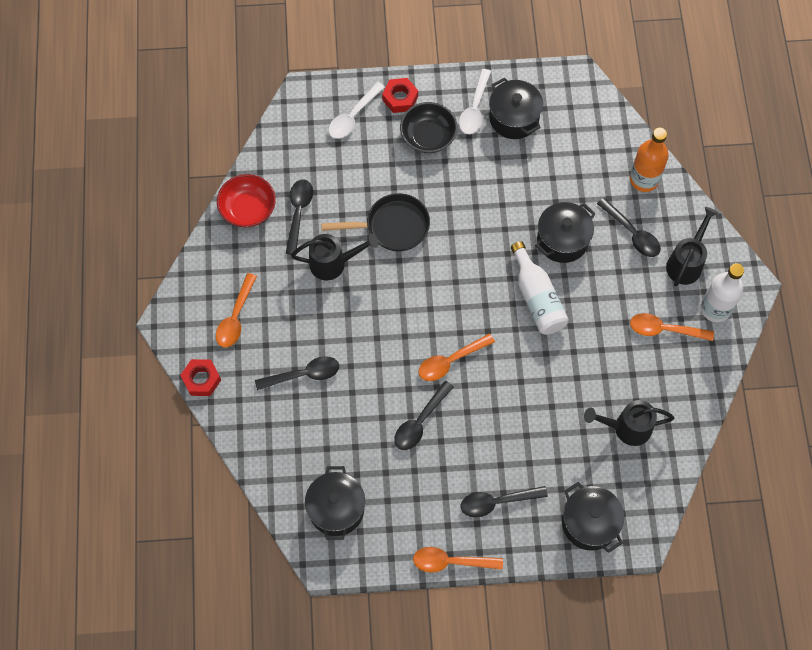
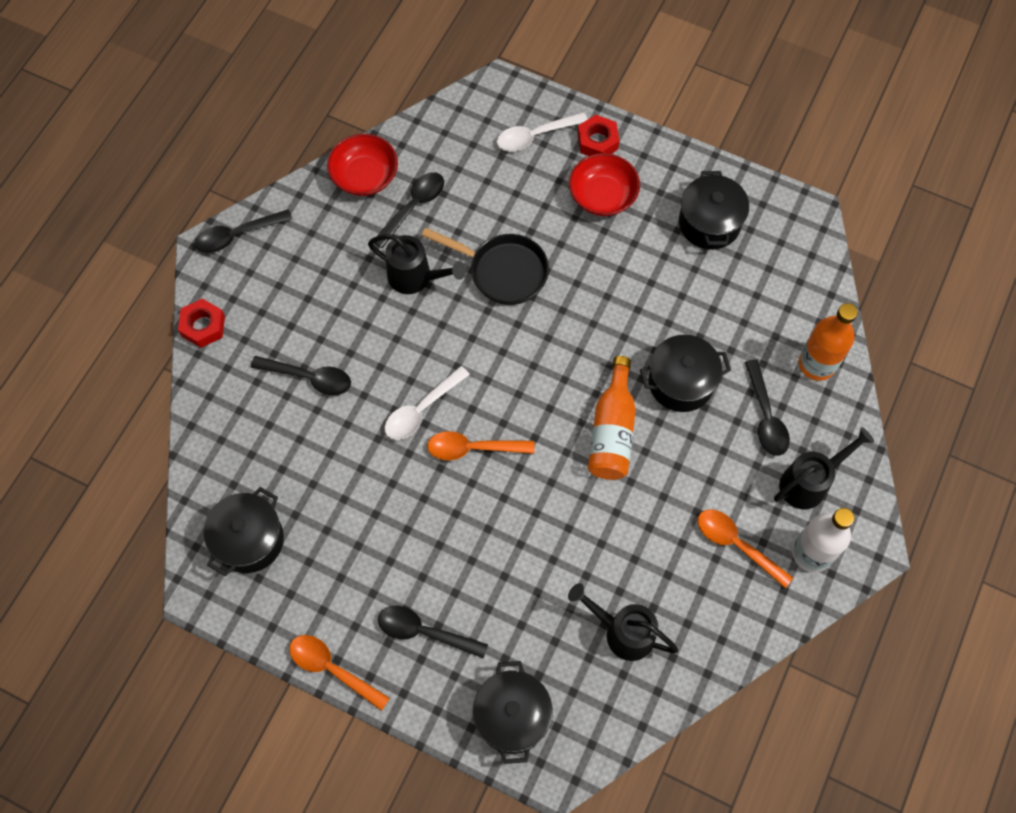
camera: 30 degrees right, 0 degrees up
orange spoon [216,273,257,348] -> none
black spoon [394,381,454,450] -> black spoon moved to [195,209,293,253]
black bowl [400,102,458,153] -> red bowl [569,153,640,216]
white spoon [459,69,491,134] -> white spoon moved to [385,366,470,440]
white bottle [511,241,569,335] -> orange bottle [588,356,636,480]

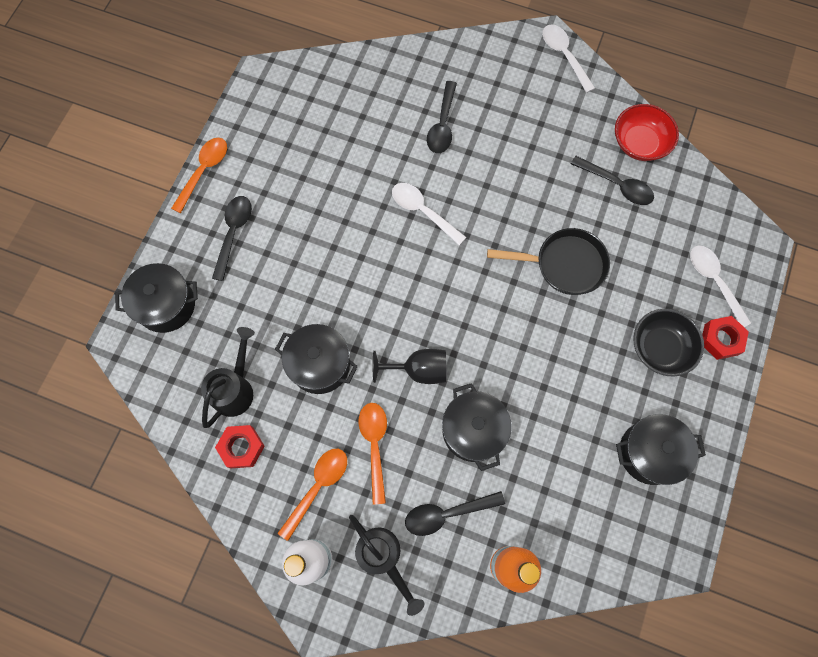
camera: 85 degrees right, 5 degrees up
red nut [178,298,225,348] -> red nut moved to [215,425,265,469]
black spoon [195,209,293,253] -> white spoon [542,25,595,93]
black pot [204,487,284,576] -> black pot moved to [275,324,358,394]
black watering can [368,234,466,294] -> none
black pan [421,228,549,305] -> black pan turned 105 degrees counterclockwise [487,228,610,295]
orange spoon [427,431,535,460] -> orange spoon moved to [358,403,387,505]
red bowl [569,153,640,216] -> black bowl [633,309,704,377]
orange bottle [588,356,636,480] -> black goblet [373,349,446,384]

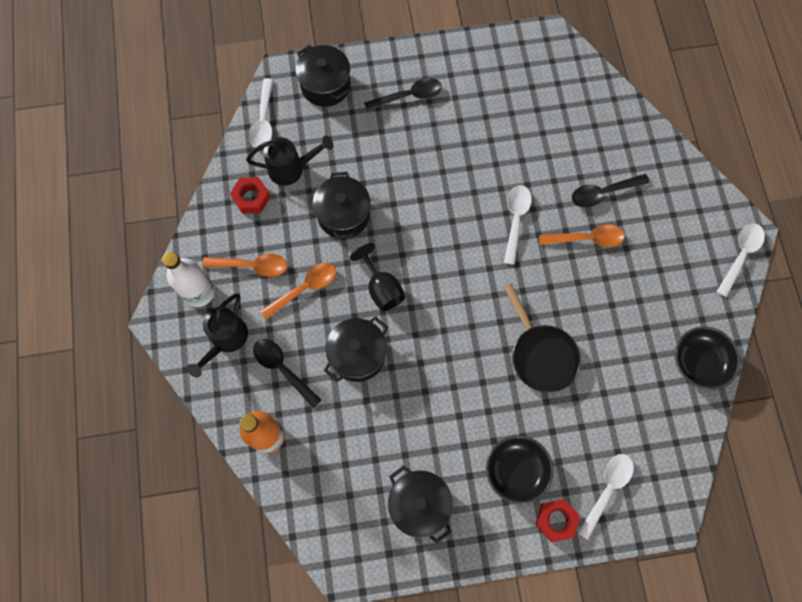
camera: 60 degrees right, 0 degrees up
orange spoon [171,138,227,213] -> orange spoon moved to [539,224,625,247]
black spoon [571,156,654,205] -> none
red bowl [615,104,679,161] -> black bowl [675,326,740,390]
none -> white spoon [249,78,273,147]

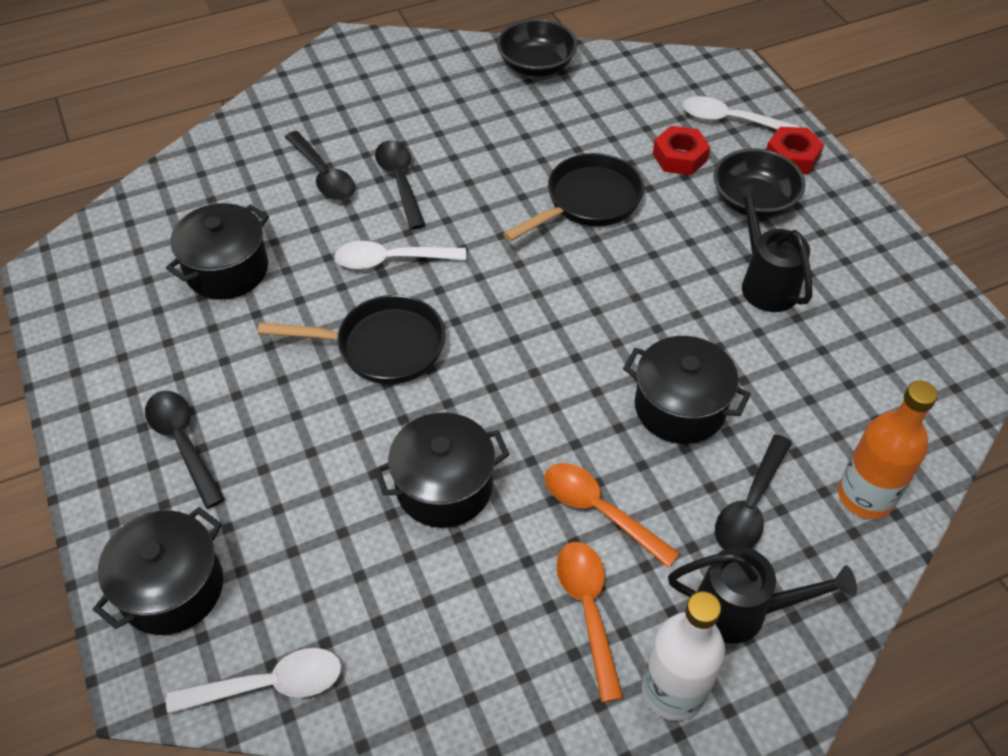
camera: 105 degrees left, 20 degrees down
red nut [230,177,270,214] -> red nut moved to [653,126,710,175]
black watering can [246,136,333,186] -> black watering can moved to [734,183,812,312]
black goblet [350,243,406,311] -> none
black pot [388,465,453,544] -> black pot moved to [166,203,269,300]
orange spoon [539,224,625,247] -> black spoon [375,140,426,230]
white spoon [716,223,765,297] -> none
none -> black pan [258,295,445,384]

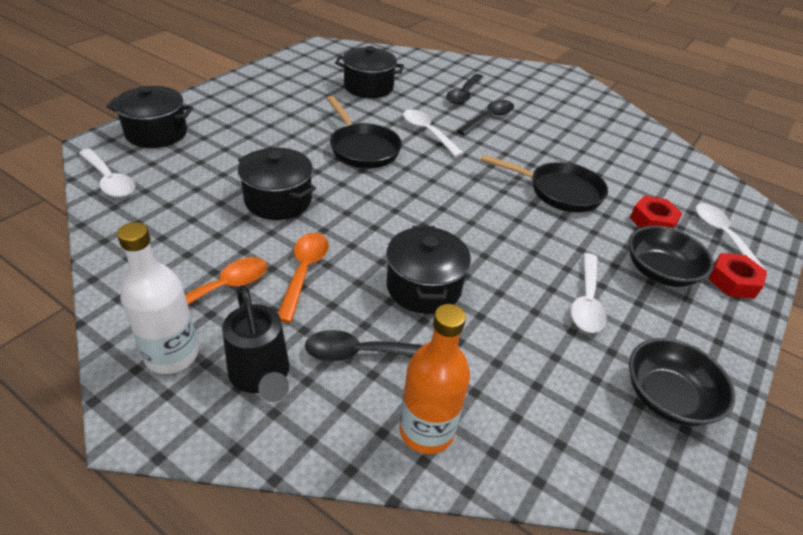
camera: 55 degrees right, 10 degrees down
black spoon [145,391,225,509] -> none
black bowl [497,19,578,77] -> black bowl moved to [629,338,735,426]
black watering can [734,183,812,312] -> white spoon [571,253,607,333]

